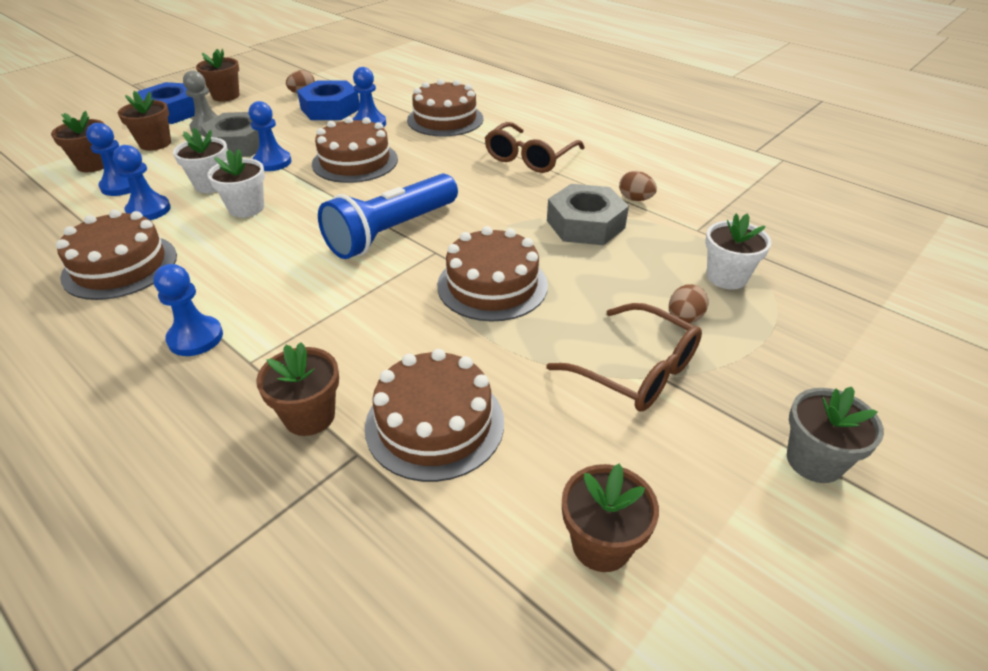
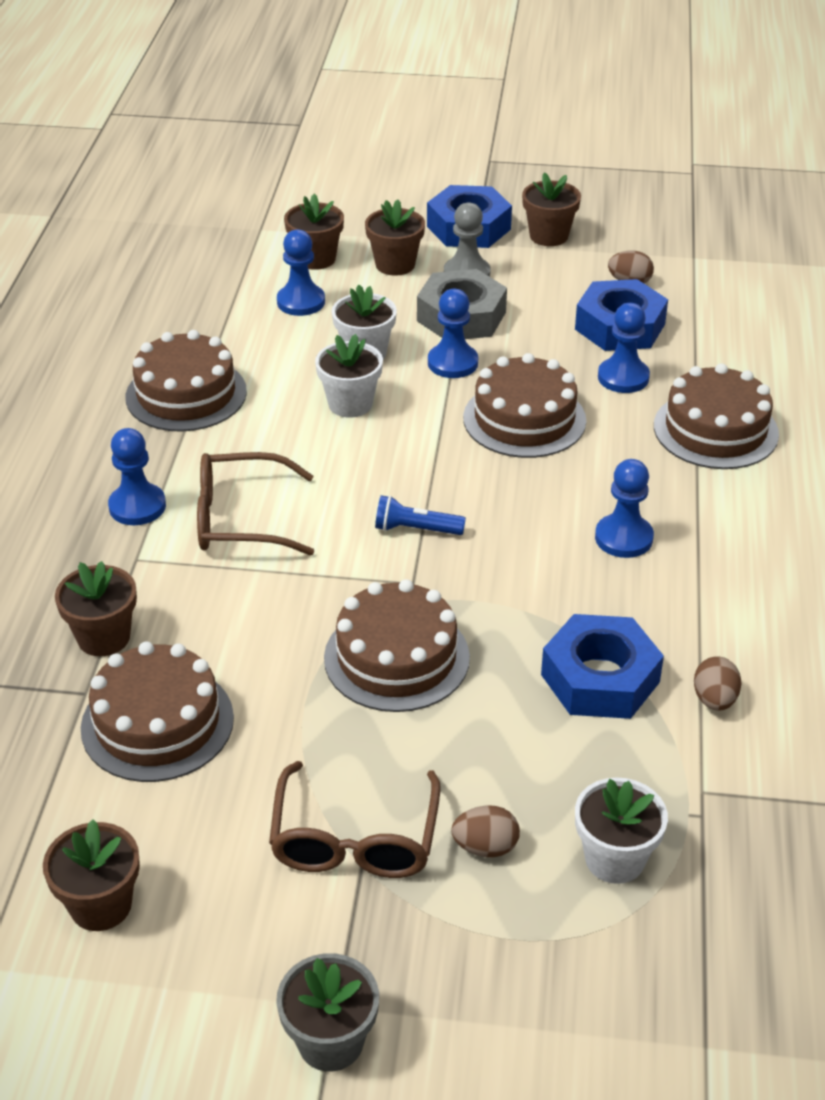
camera: 55 degrees right, 0 degrees up
blue pawn [113,145,171,220] -> blue pawn moved to [595,459,654,558]
blue flashlight [318,174,458,259] -> blue flashlight [375,495,466,535], size x0.45
brown glasses [485,122,585,173] -> brown glasses moved to [197,452,314,556]
grey nut [547,184,629,245] -> blue nut [541,614,664,719]

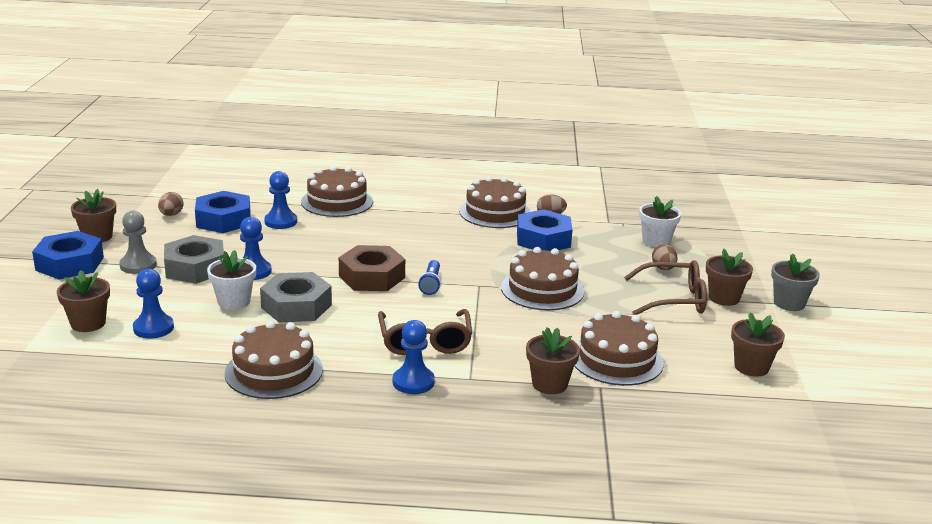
camera: 95 degrees left, 15 degrees down
white flower pot [315,334,383,418] -> grey nut [260,272,332,322]
brown flower pot [365,199,425,275] -> brown flower pot moved to [706,249,753,306]
brown cake [463,353,586,458] -> brown cake moved to [459,176,531,228]
blue pawn [595,459,654,558] -> none
none -> brown nut [339,245,405,291]

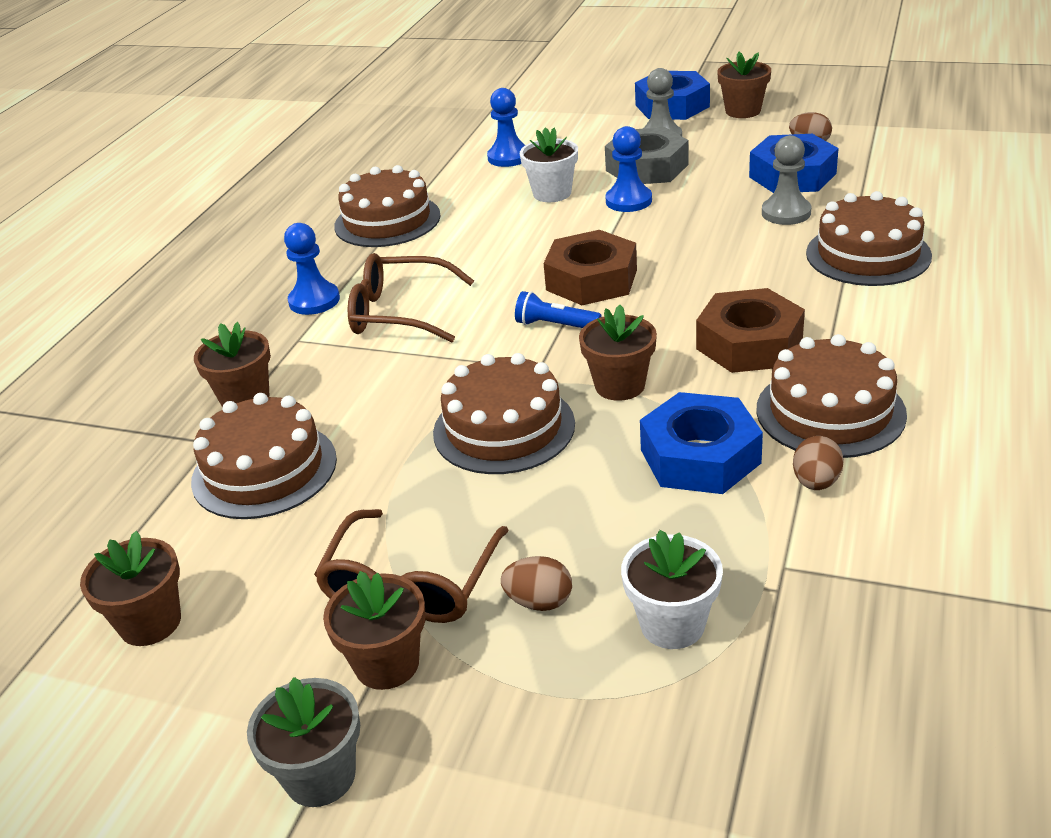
camera: 110 degrees right, 10 degrees up
brown flower pot [57,270,110,332] -> brown flower pot moved to [579,305,657,401]
grey nut [260,272,332,322] -> none
blue pawn [264,171,297,229] -> grey pawn [762,135,811,225]
none -> brown nut [696,288,805,373]

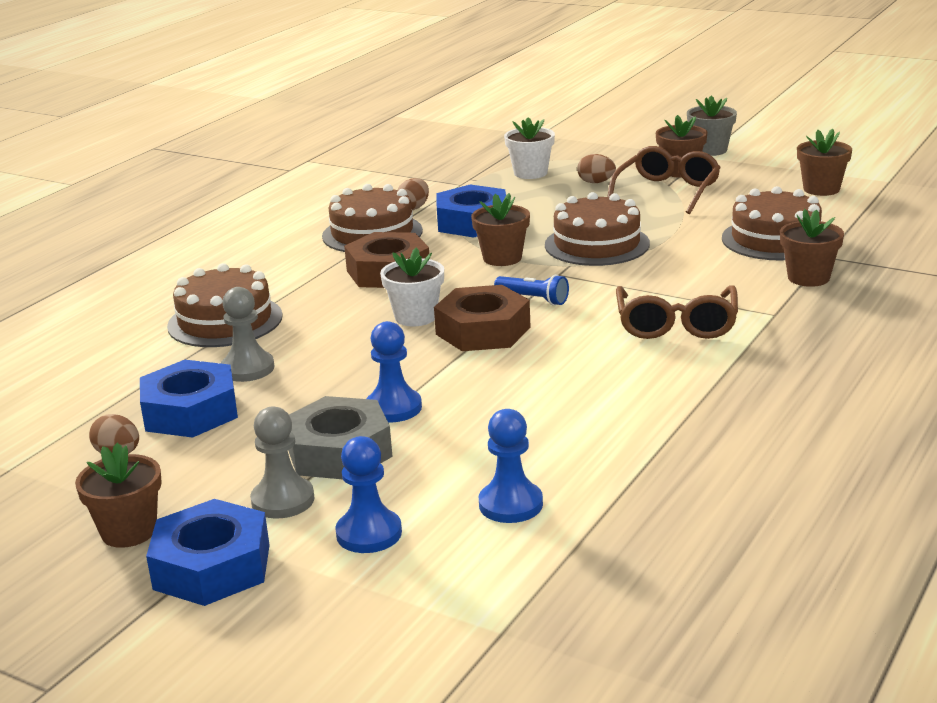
camera: 170 degrees left, 10 degrees down
blue pawn [284,223,340,315] -> blue pawn moved to [335,436,402,553]
brown cake [334,165,441,247] -> none
brown glasses [348,253,474,343] -> brown glasses turned 75 degrees clockwise [616,285,738,339]
white flower pot [520,127,578,202] -> white flower pot moved to [380,248,444,327]

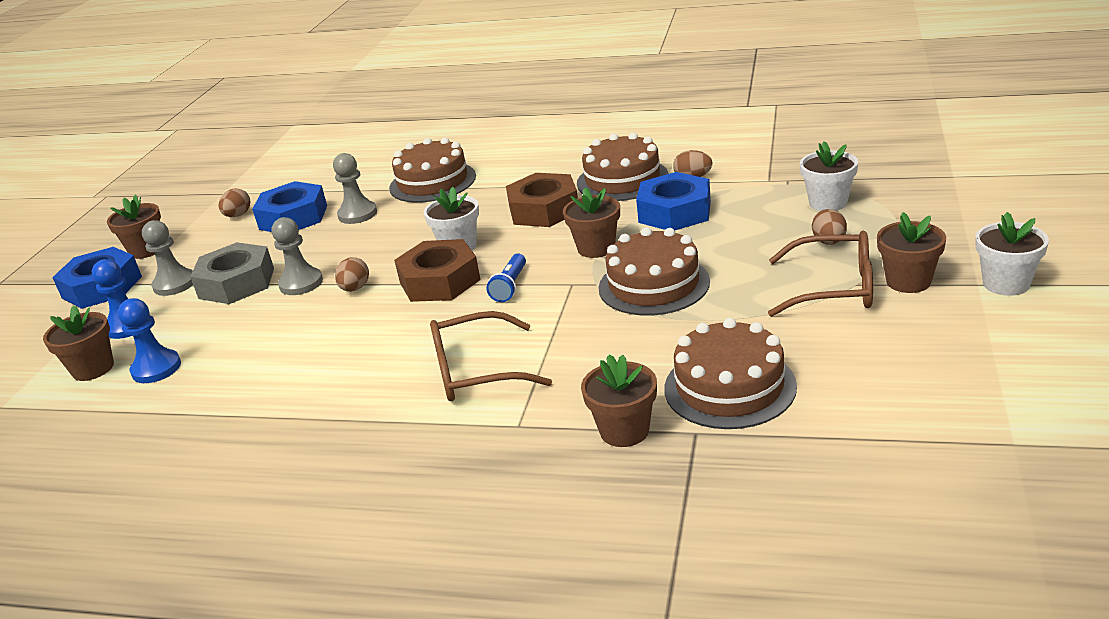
camera: 75 degrees right, 5 degrees up
blue pawn [366,321,422,422] -> grey pawn [272,217,323,295]
grey flower pot [687,96,737,156] -> white flower pot [976,212,1049,296]
brown flower pot [797,129,852,196] -> brown flower pot moved to [43,305,114,381]
none -> brown egg [335,257,369,292]

